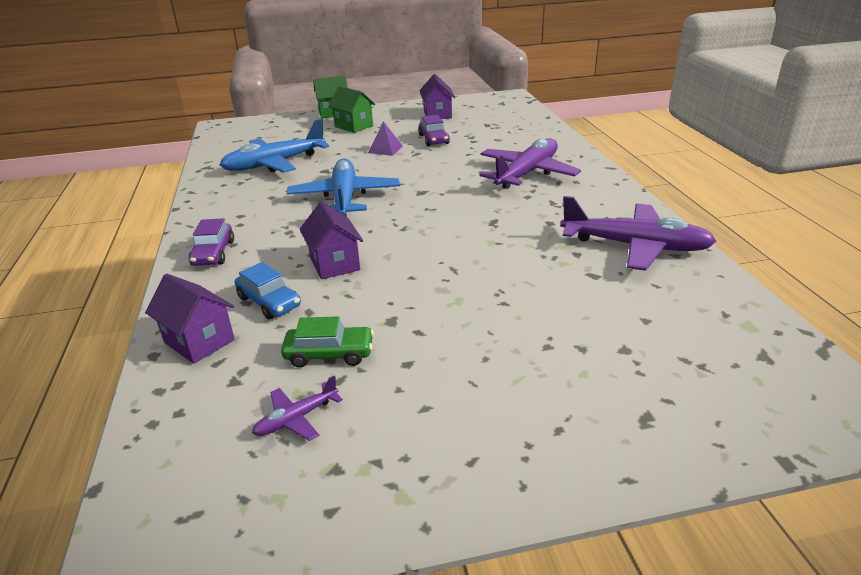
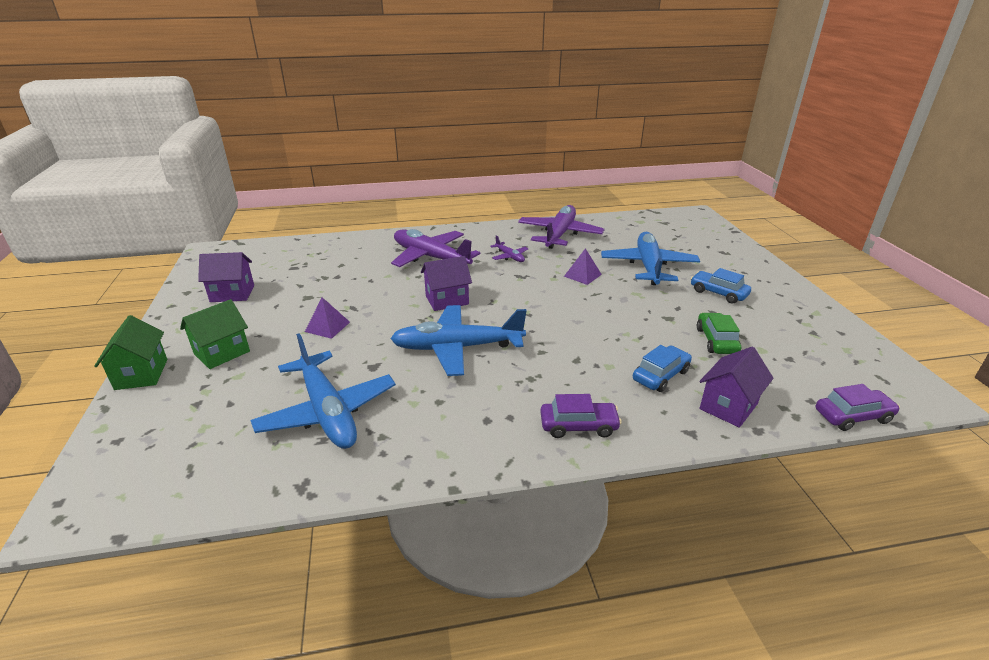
camera: 90 degrees left, 0 degrees up
purple plane [252,375,343,441] -> purple plane moved to [490,235,529,262]
purple house [300,202,363,279] -> purple house moved to [421,256,472,311]
purple car [418,115,450,146] -> purple car moved to [816,384,900,431]
none -> purple pyramid [564,248,602,285]
none -> blue plane [601,232,700,285]
none -> blue car [691,268,751,304]

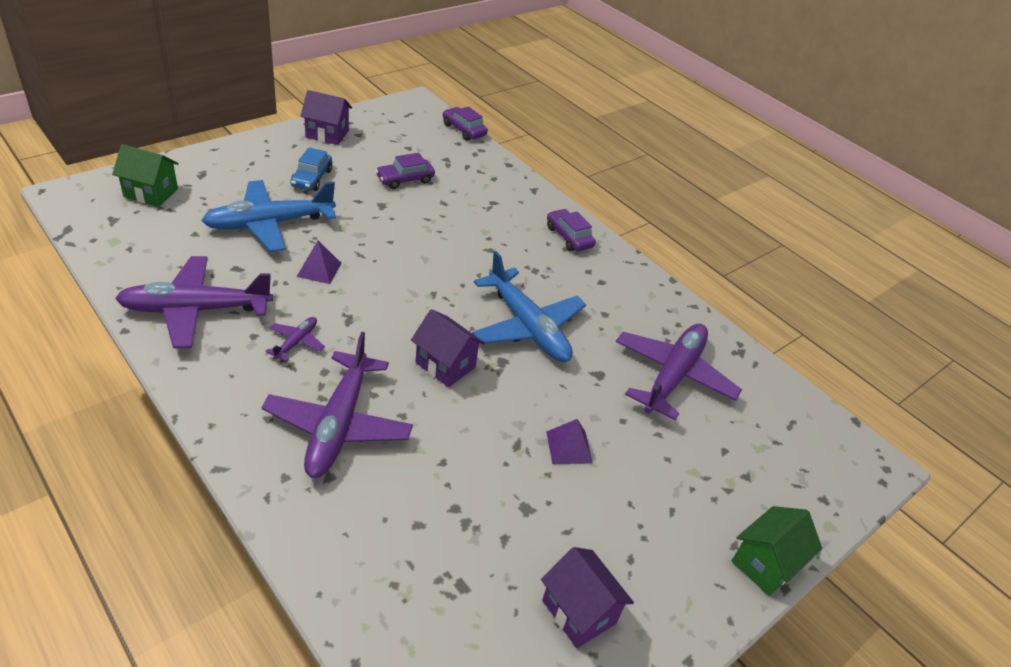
camera: 125 degrees left, 10 degrees up
green house [180,299,250,369] -> green house moved to [112,144,179,207]
blue plane [250,333,396,449] -> purple plane [616,324,742,420]
blue car [633,345,692,392] -> none
green car [697,313,741,354] -> purple car [376,153,435,189]
purple house [699,347,774,428] -> purple house moved to [300,90,352,145]

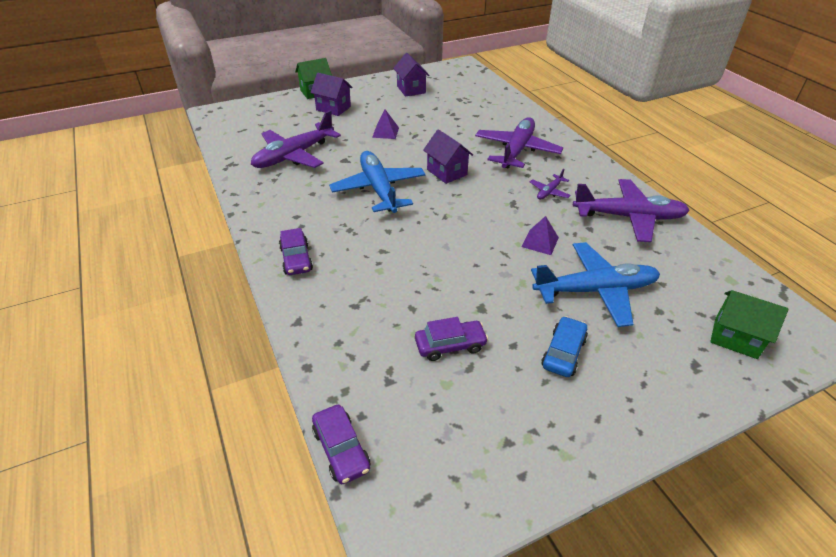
camera: 160 degrees left, 0 degrees up
purple house [300,90,352,145] -> purple house moved to [310,73,353,116]

